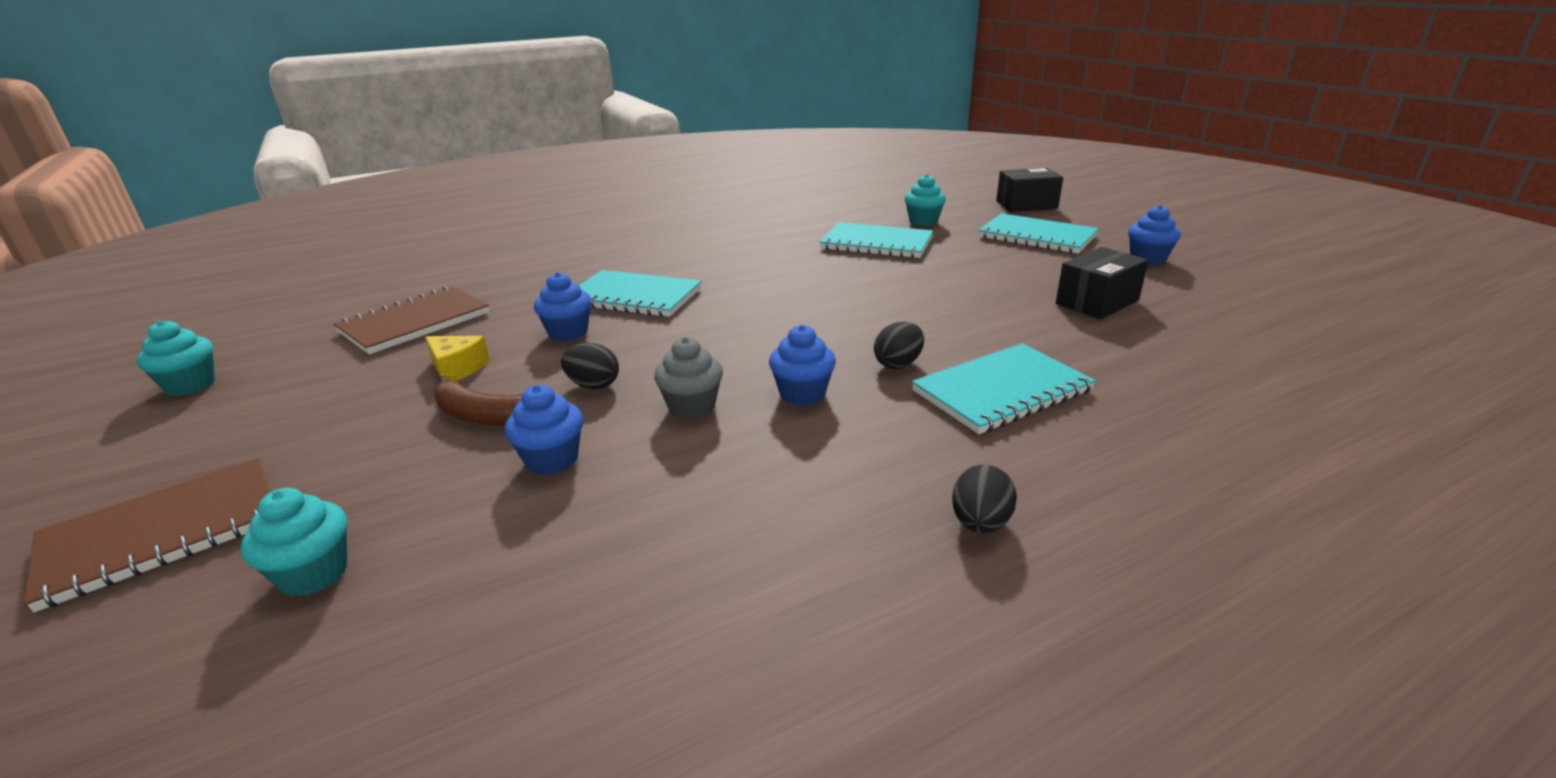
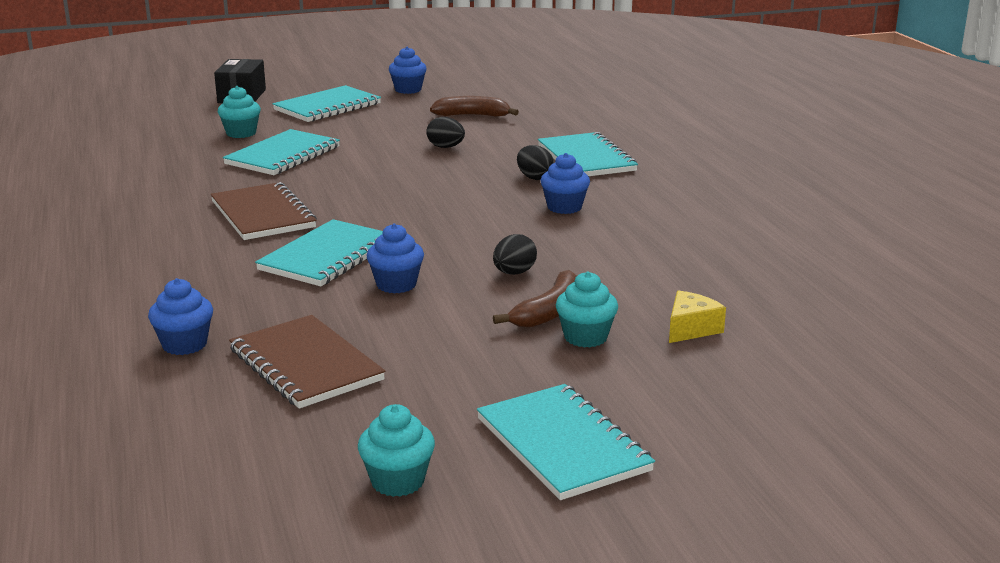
camera: 80 degrees left, 5 degrees down
brown notebook [24,458,270,612] -> brown notebook moved to [211,182,317,240]
turquoise cupcake [241,488,348,596] -> turquoise cupcake moved to [556,272,618,348]
yellow cheese [425,336,490,381] -> yellow cheese moved to [669,291,726,343]
blue cupcake [505,385,583,475] -> blue cupcake moved to [148,278,213,355]
grey cupcake [654,337,723,419] -> none
black egg [952,465,1017,533] -> black egg moved to [426,117,465,148]
black box [1056,247,1148,319] -> brown banana [430,96,519,117]
none -> turquoise notebook [477,384,655,500]

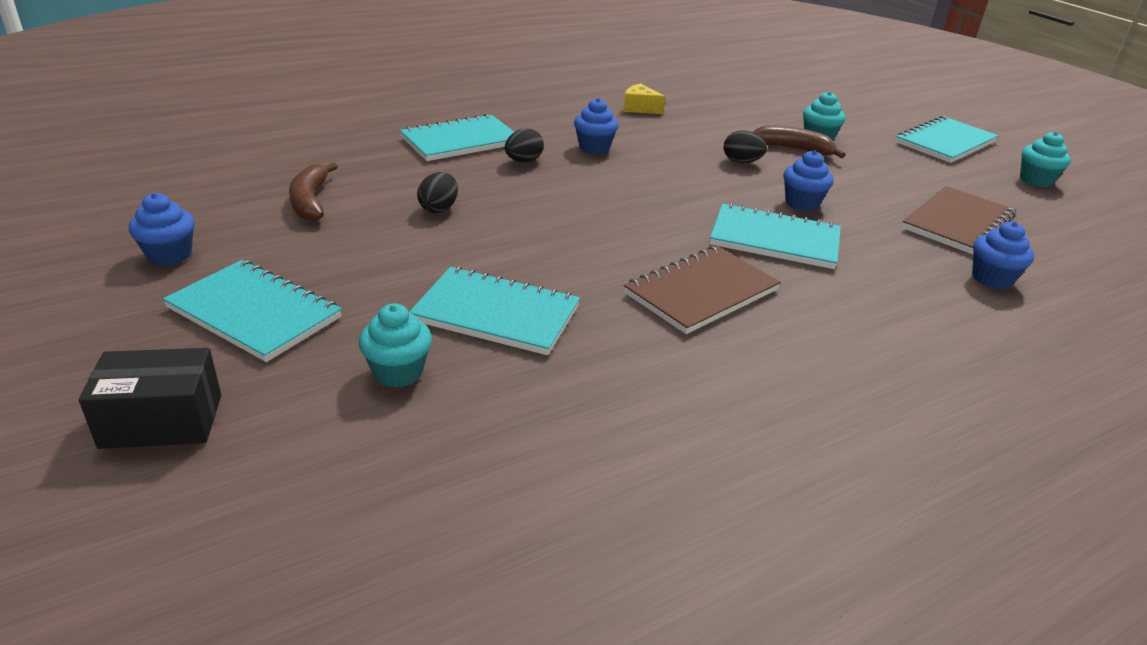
camera: 105 degrees left, 10 degrees up
yellow cheese [669,291,726,343] -> yellow cheese moved to [623,83,665,114]

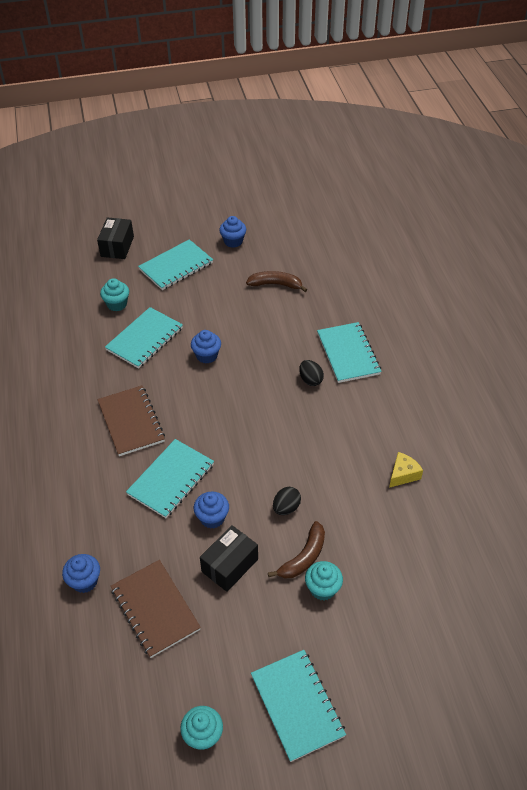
camera: 110 degrees right, 15 degrees up
black egg [417,172,458,213] -> none
blue cupcake [574,98,619,154] -> blue cupcake moved to [191,330,221,364]
none -> black box [200,525,258,592]

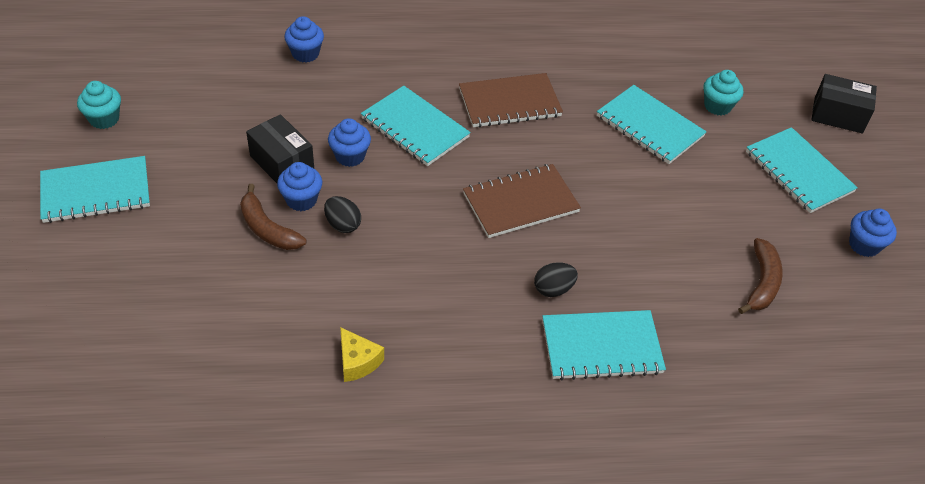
camera: 95 degrees right, 0 degrees up
brown notebook [111,560,201,658] -> brown notebook moved to [463,164,581,238]
blue cupcake [191,330,221,364] -> blue cupcake moved to [277,162,322,211]
turquoise cupcake [305,561,343,601] -> none

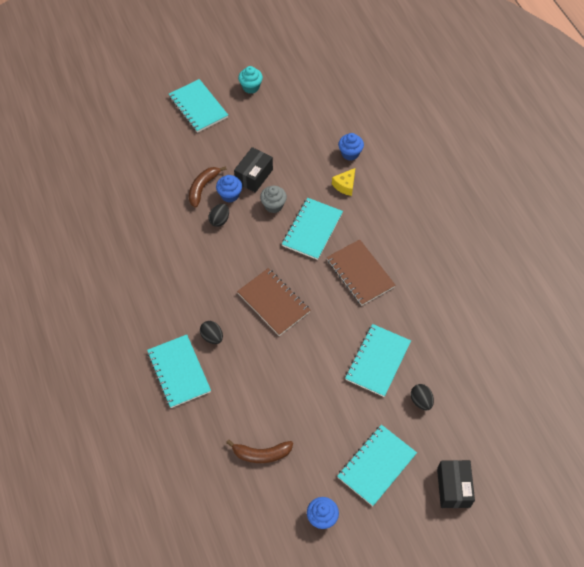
camera: 75 degrees right, 10 degrees up
blue cupcake [328,118,371,167] -> grey cupcake [260,186,287,213]
yellow cheese [340,327,384,382] -> yellow cheese moved to [332,168,355,196]
turquoise cupcake [703,70,743,116] -> black egg [411,384,434,410]

